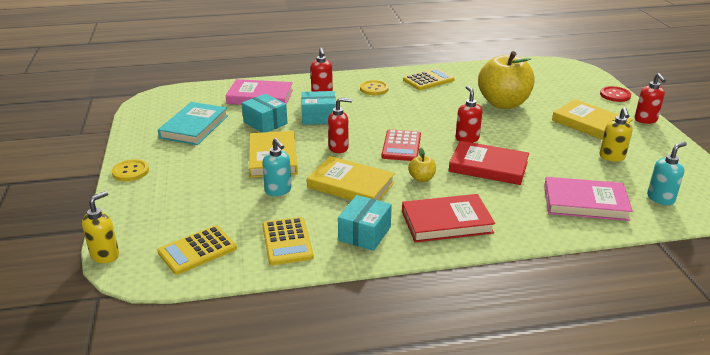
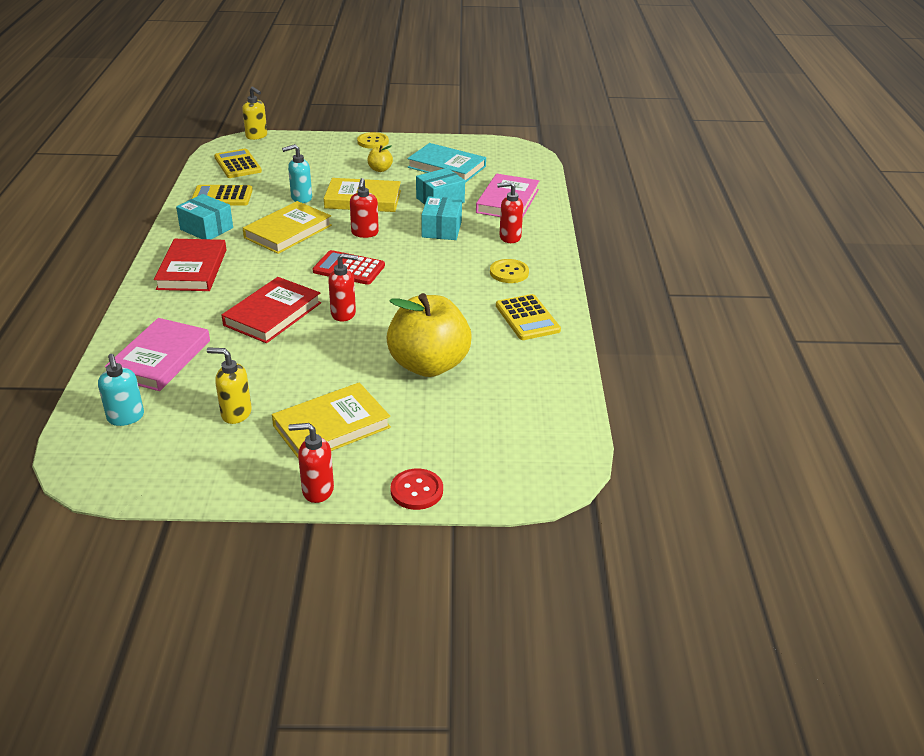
camera: 100 degrees right, 5 degrees up
yellow apple [408,148,436,182] -> yellow apple moved to [367,145,393,172]

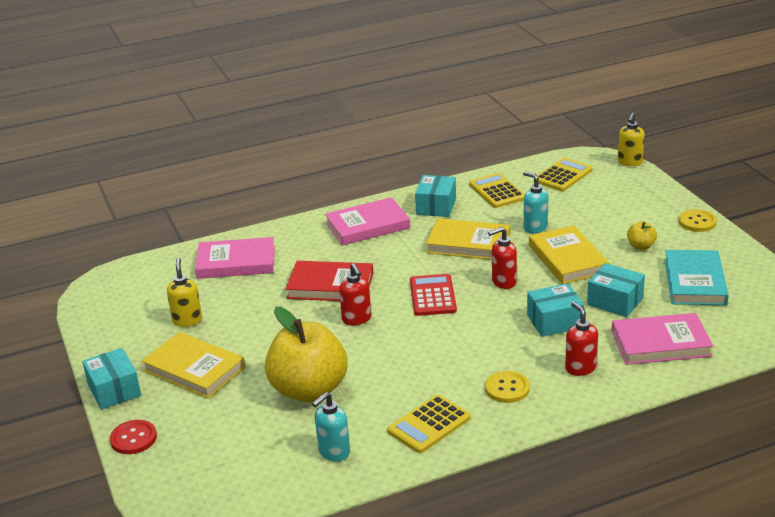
camera: 70 degrees right, 5 degrees down
turquoise soap dispenser [98,354,144,426] -> turquoise soap dispenser moved to [312,392,350,461]
red book [154,239,226,291] -> pink book [325,197,410,246]
red soap dispenser [288,423,334,503] -> turquoise box [82,348,141,410]

